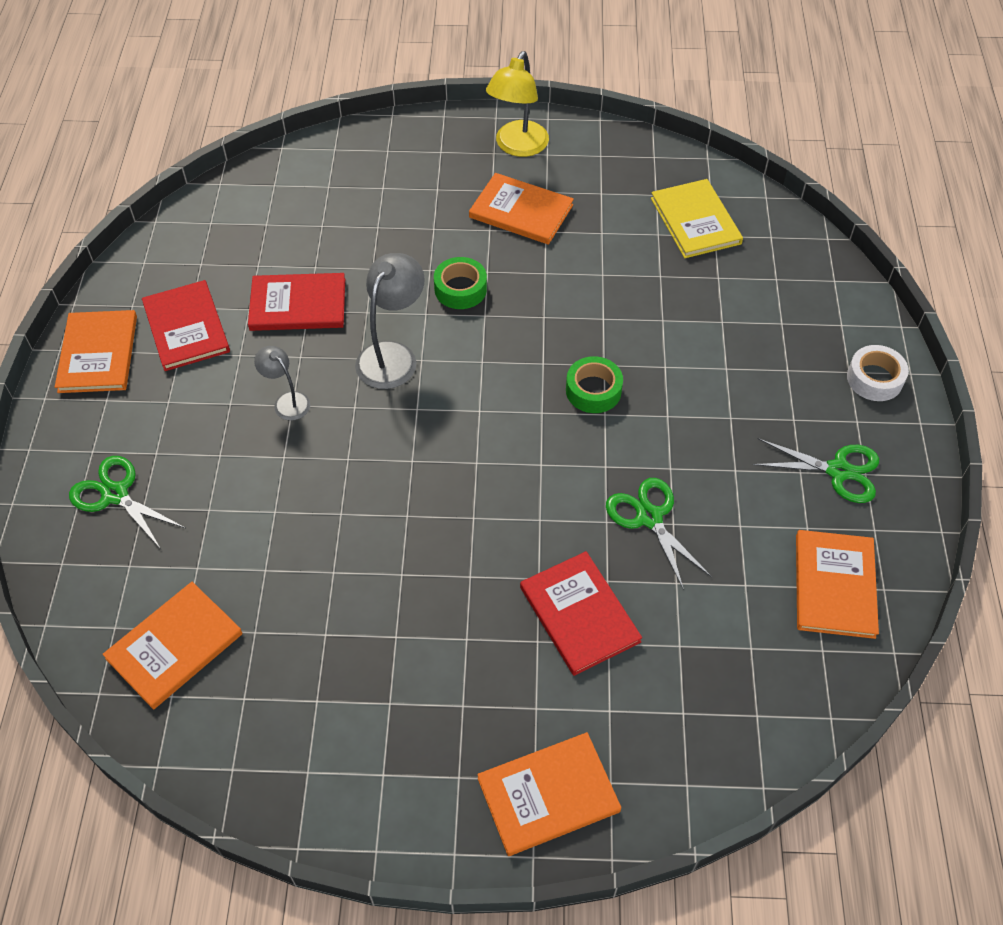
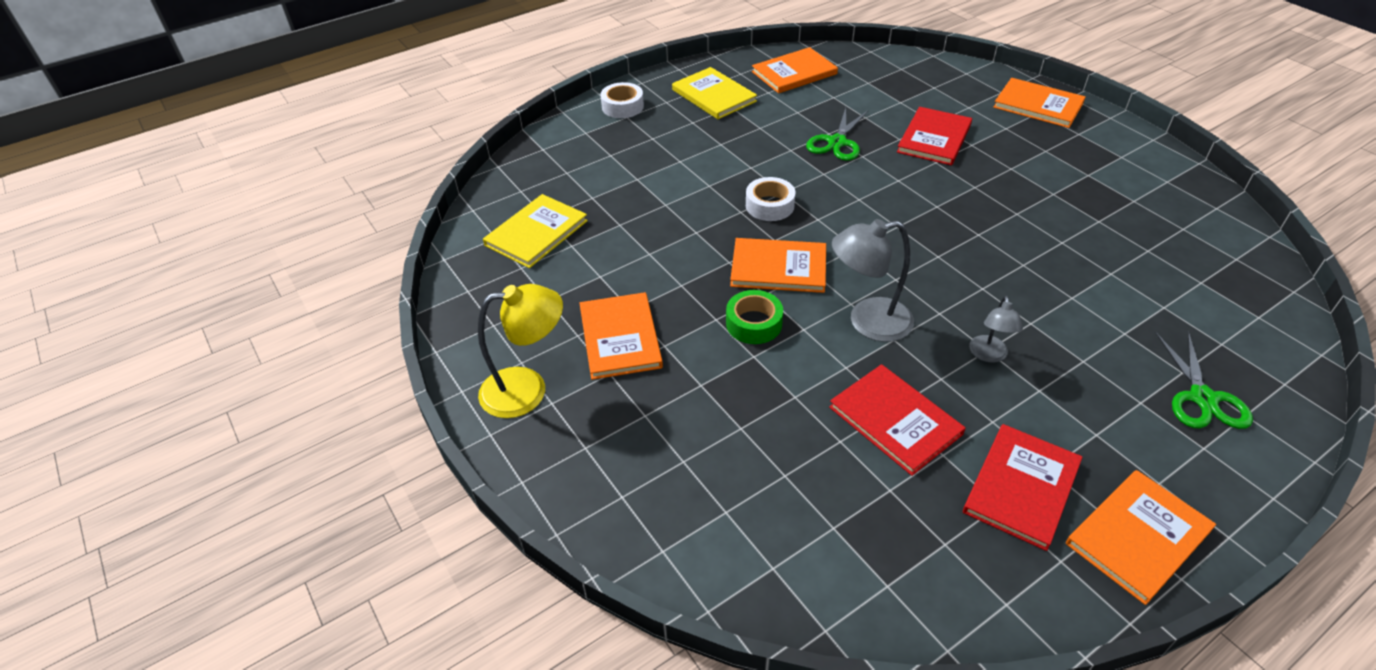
camera: 125 degrees left, 10 degrees down
orange book [103,582,243,709] -> orange book moved to [730,238,826,293]
green tape [566,356,623,413] -> white tape [746,177,796,221]
green scissors [753,438,879,503] -> yellow book [672,67,757,119]

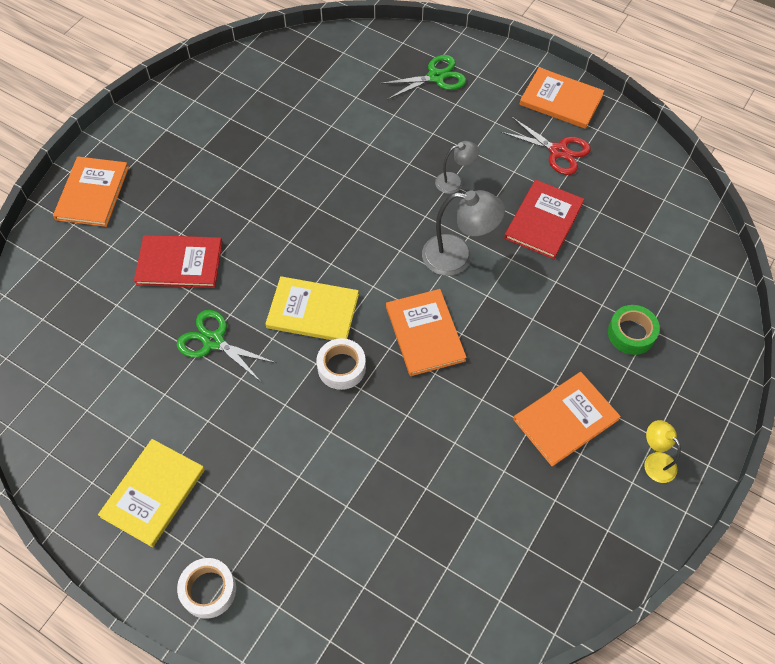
camera: 115 degrees left, 15 degrees up
yellow lamp [478,284,563,418] -> yellow lamp [644,420,681,483], size x0.57
yellow book [483,194,588,268] -> yellow book moved to [265,276,359,340]
green tape [726,290,783,344] -> green tape moved to [608,305,660,355]
orange book [752,47,838,93] -> none
green scissors [806,108,868,161] -> green scissors turned 150 degrees counterclockwise [177,310,276,383]
grey lamp [832,219,914,342] -> grey lamp turned 45 degrees counterclockwise [422,190,505,276]
red book [963,424,1083,551] -> red scissors [501,117,591,175]

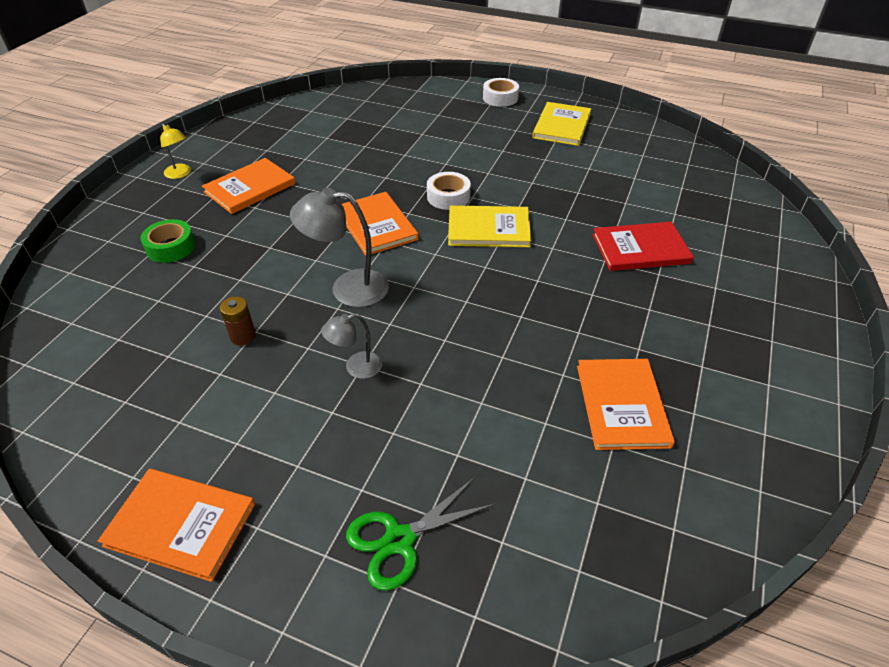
camera: 170 degrees right, 15 degrees down
orange book [53,156,129,227] -> orange book moved to [577,359,675,450]
green scissors [177,310,276,383] -> none
red scissors [501,117,591,175] -> none
red book [504,180,584,259] -> brown battery [220,297,256,346]

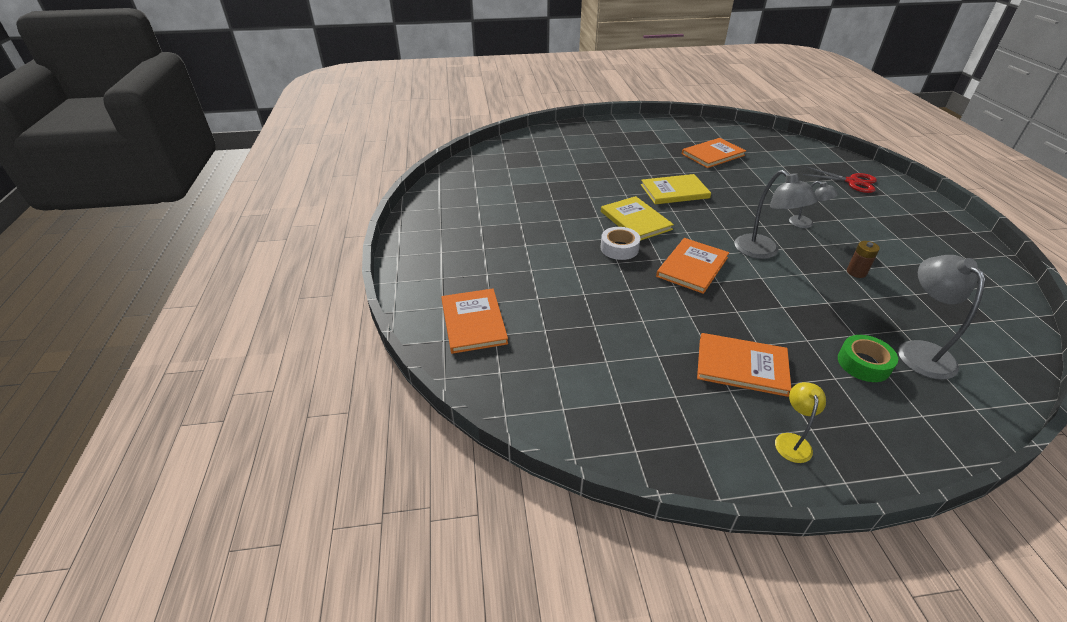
camera: 120 degrees left, 5 degrees down
orange book [98,469,255,582] -> orange book moved to [441,289,508,354]
green scissors [346,478,495,591] -> red scissors [803,166,877,193]
white tape [483,78,519,107] -> none
yellow book [532,102,591,146] -> yellow book moved to [641,174,711,204]
red book [592,222,694,271] -> none
none -> grey lamp [898,255,985,380]

